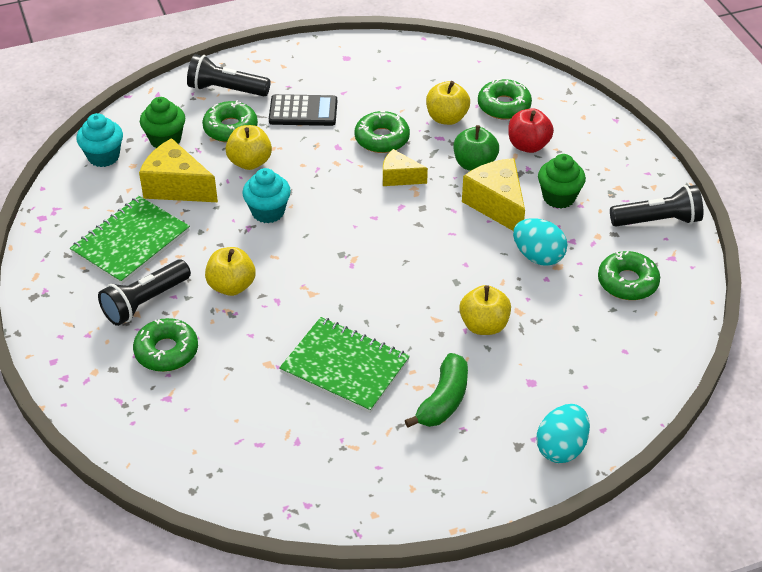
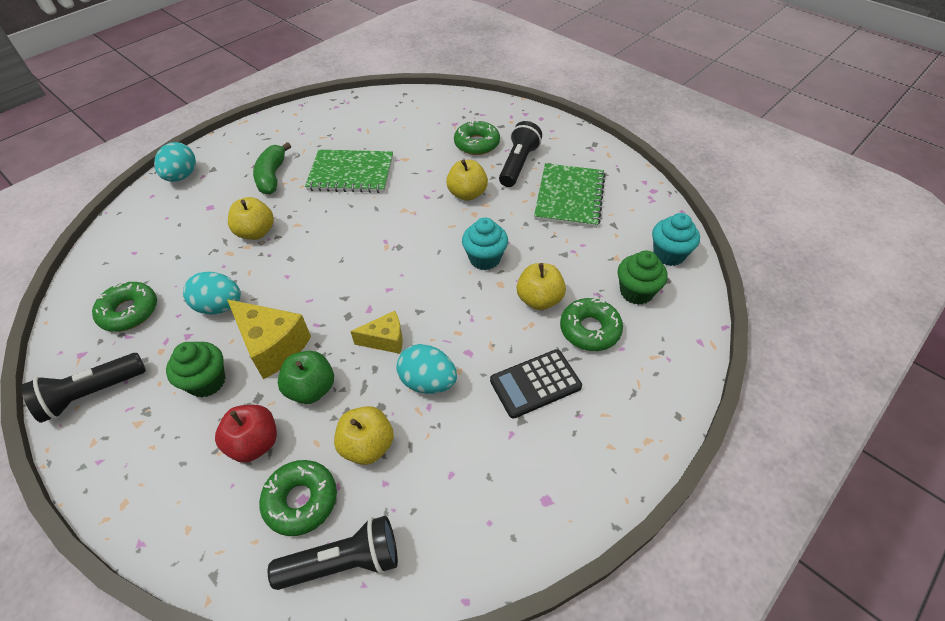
camera: 155 degrees right, 5 degrees up
yellow cheese [139,138,218,202] -> none
black flashlight [187,54,271,96] -> black flashlight moved to [268,516,398,590]
green donut [354,111,410,153] -> turquoise egg [396,344,457,394]

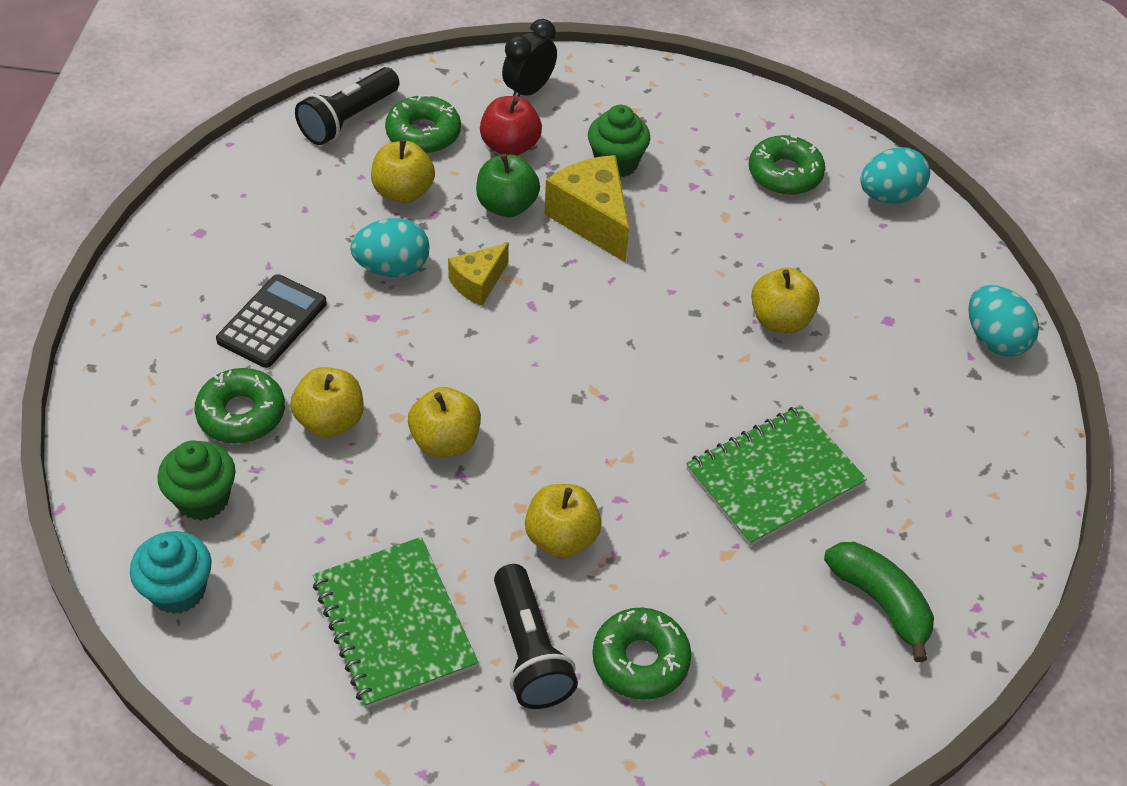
camera: 140 degrees right, 0 degrees up
black flashlight [21,353,146,423] -> none
turquoise egg [183,271,241,315] -> turquoise egg moved to [860,147,930,203]
yellow cheese [227,299,311,379] -> yellow cheese turned 60 degrees clockwise [544,155,629,263]
green banana [253,142,291,195] -> green banana moved to [824,542,934,662]
turquoise cupcake [462,217,508,270] -> yellow apple [408,387,481,457]
none -> black clock [502,19,557,96]

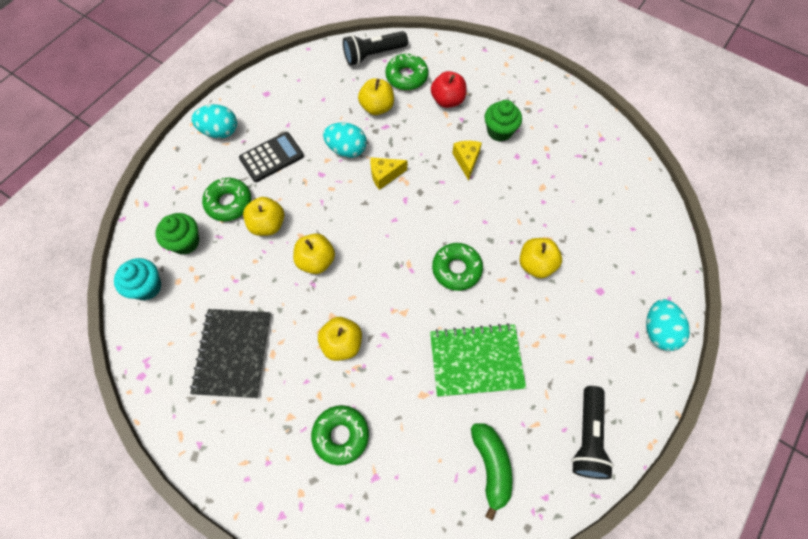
camera: 30 degrees right, 15 degrees up
green notebook [313,537,478,708] -> black notebook [190,309,271,398]
green apple [476,154,540,217] -> none
black flashlight [494,564,578,709] -> black flashlight moved to [571,386,614,479]
black clock [502,19,557,96] -> none
yellow cheese [544,155,629,263] -> yellow cheese [452,141,482,181], size x0.60
green donut [749,135,825,195] -> green donut moved to [432,243,483,291]
turquoise egg [860,147,930,203] -> turquoise egg moved to [191,104,237,138]

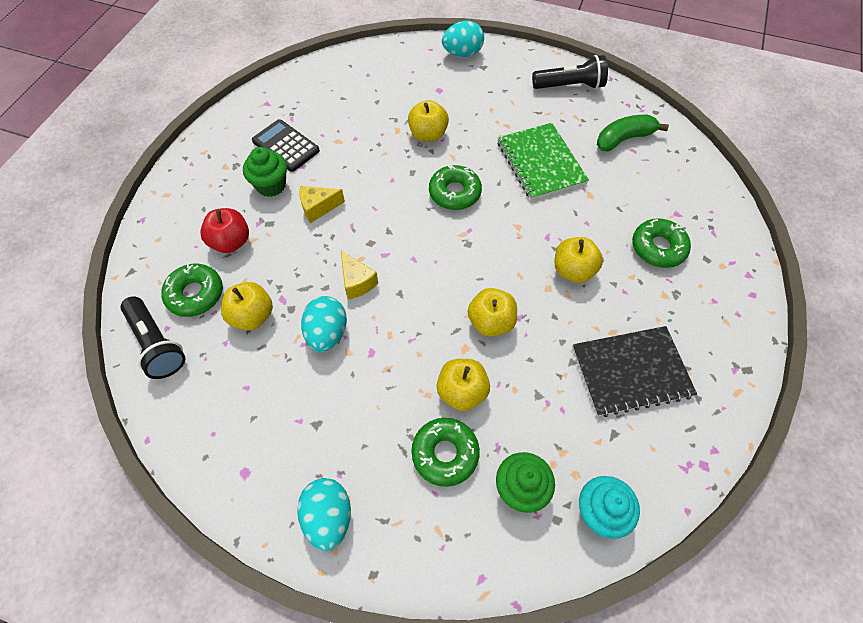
camera: 105 degrees left, 5 degrees down
black calculator [239,132,304,182] -> black calculator moved to [252,119,320,172]

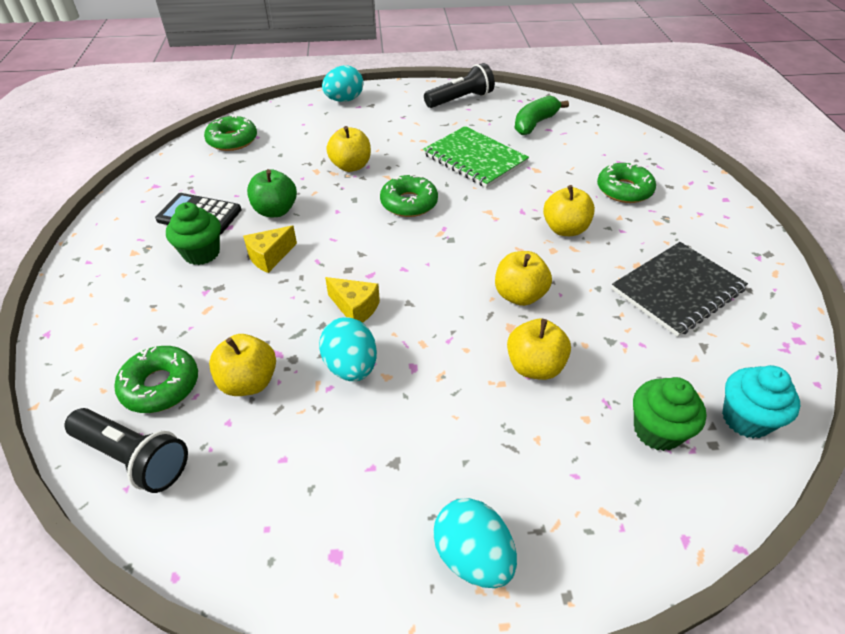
camera: 25 degrees left, 15 degrees down
red apple [200,208,249,253] -> none
green donut [411,418,480,487] -> green donut moved to [204,115,257,151]
none -> green apple [247,169,297,217]

